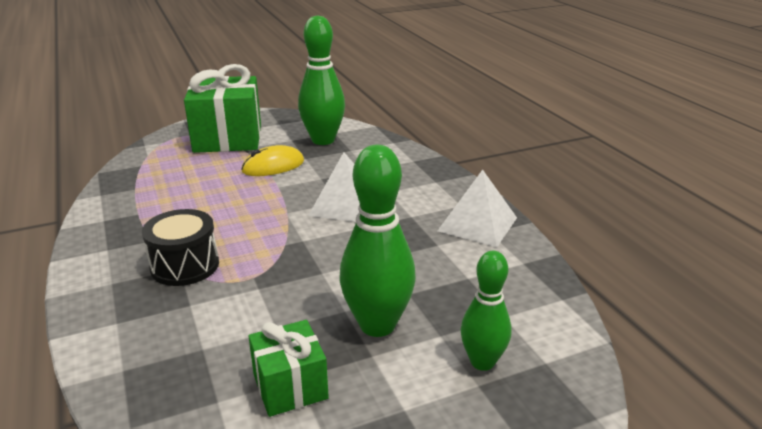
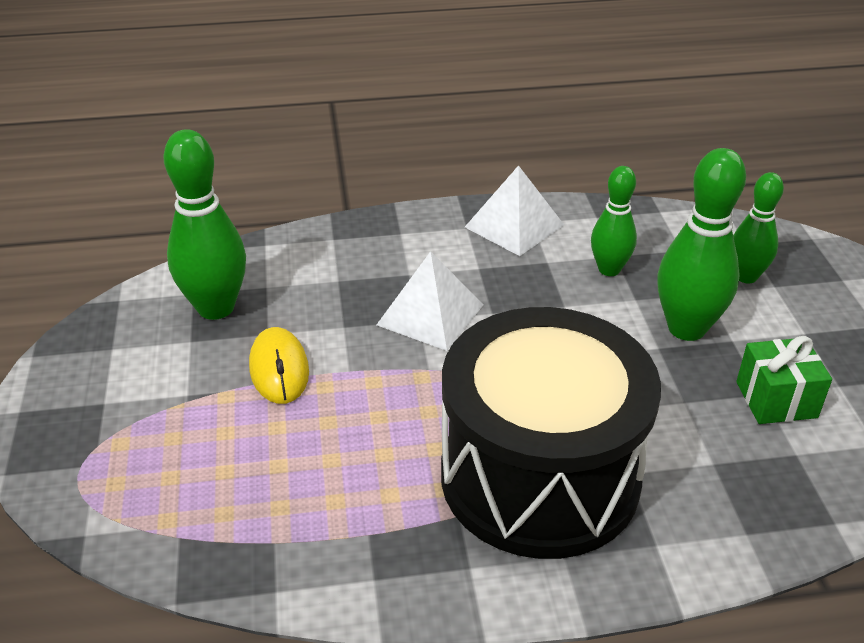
camera: 75 degrees left, 10 degrees up
black drum [142,209,219,286] -> black drum [441,307,661,559], size x2.15
green gift [184,64,261,153] -> none
none -> green bowling pin [591,166,637,276]

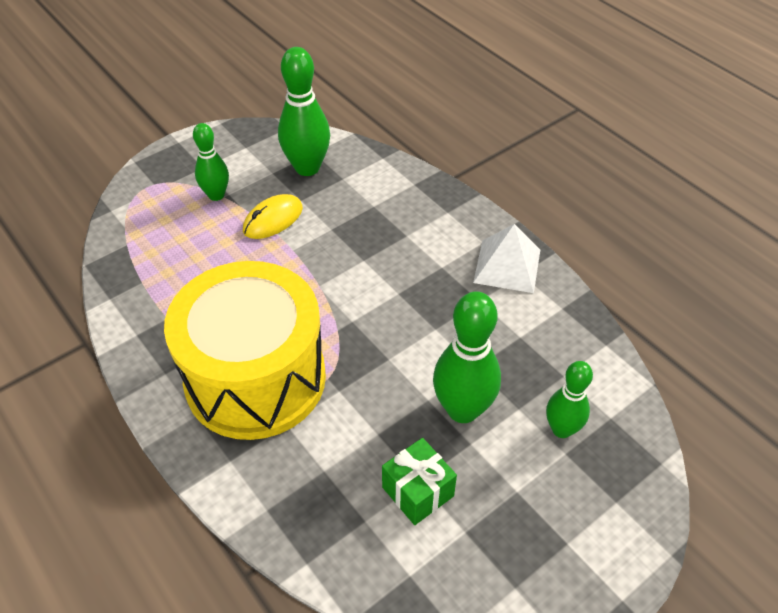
camera: 60 degrees right, 10 degrees up
white pyramid [377,251,484,351] -> none
black drum [441,307,661,559] -> yellow drum [164,261,326,440]
green bowling pin [591,166,637,276] -> green bowling pin moved to [193,123,229,201]

